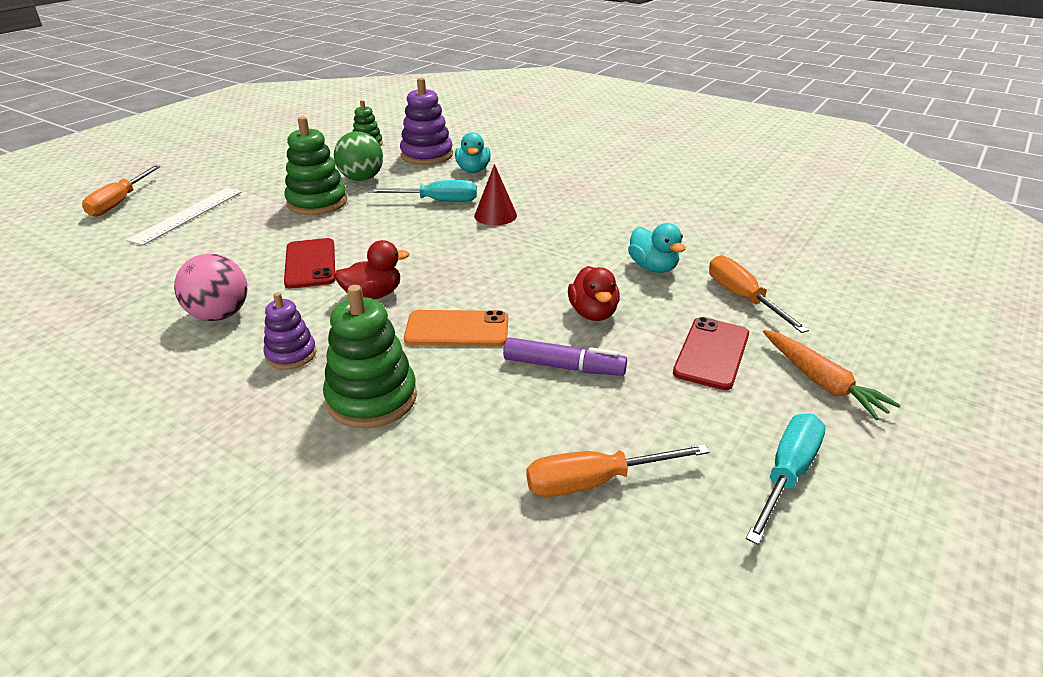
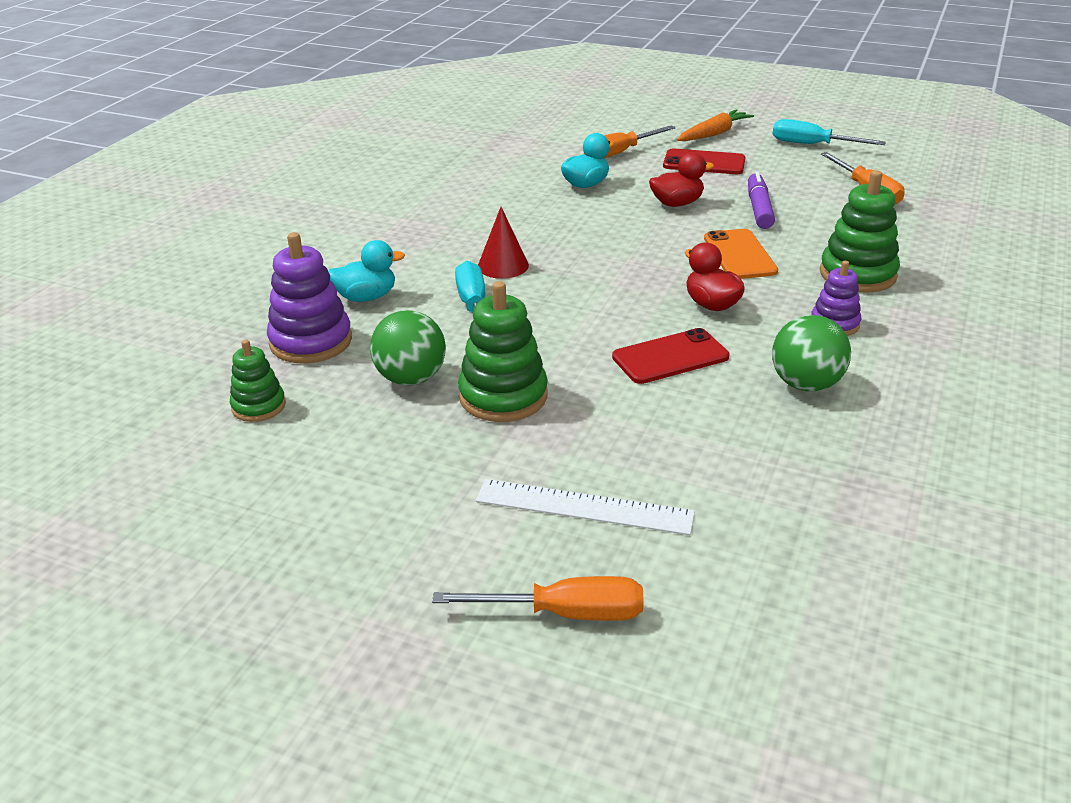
camera: 100 degrees left, 0 degrees up
pink ball [174,254,247,321] -> green ball [772,315,851,392]

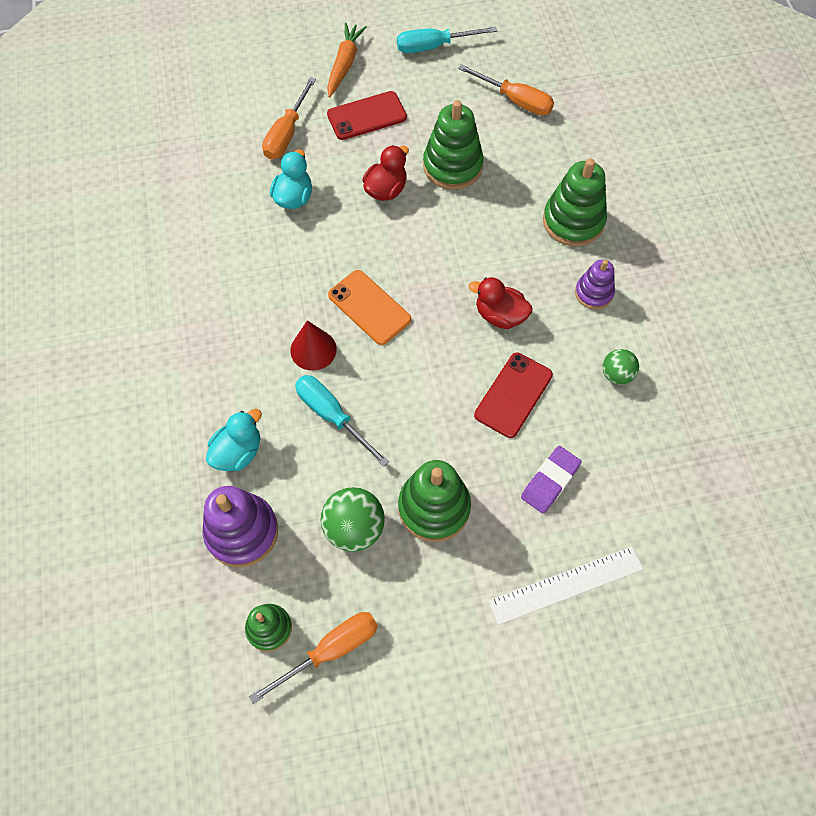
camera: 35 degrees left, 30 degrees up
orange screwdriver [432,576,644,621] -> orange screwdriver moved to [249,612,378,704]
orange phone [704,229,778,279] -> orange phone moved to [328,270,411,345]
purple marker [748,171,775,229] -> green stacking toy [423,100,484,190]
green ball [772,315,851,392] -> green ball [603,349,639,385], size x0.61
none -> purple eraser [521,446,581,514]

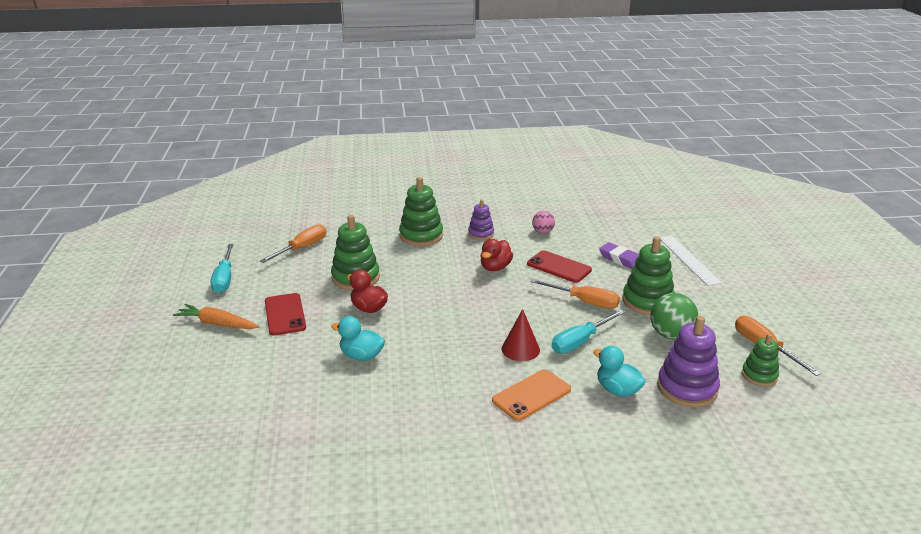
camera: 85 degrees left, 35 degrees down
orange screwdriver [262,77,316,159] -> orange screwdriver moved to [530,279,620,309]
orange phone [328,270,411,345] -> orange phone moved to [492,369,571,421]
green ball [603,349,639,385] -> pink ball [532,211,555,234]

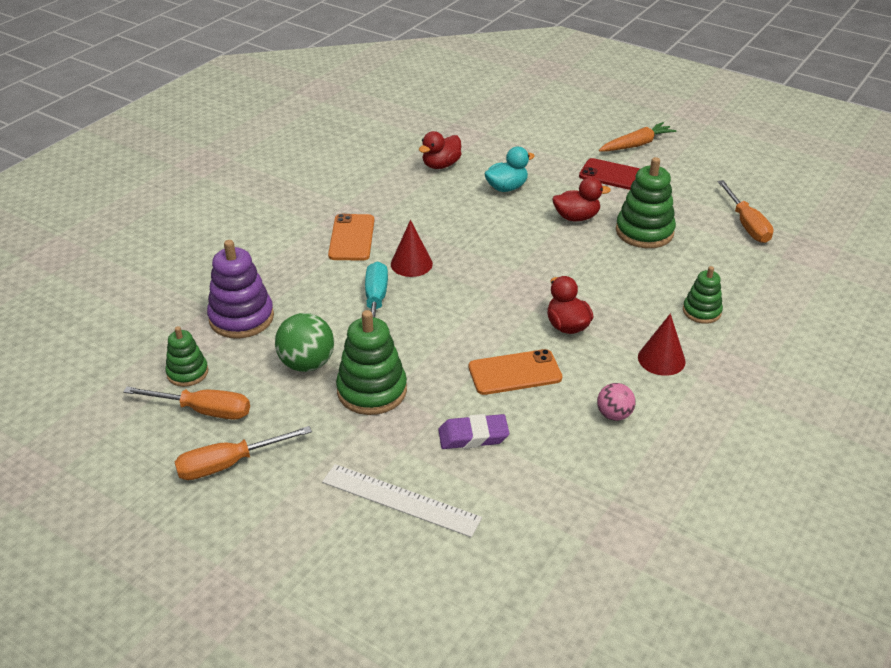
camera: 130 degrees right, 10 degrees up
turquoise screwdriver [211,244,234,293] -> none
green stacking toy [399,177,443,246] -> green stacking toy [683,266,723,324], size x0.60
purple stacking toy [468,200,494,240] -> red cone [638,314,686,376]
red phone [527,250,592,283] -> orange phone [469,349,562,395]
orange screwdriver [530,279,620,309] -> orange screwdriver moved to [175,426,312,480]
turquoise duck [593,346,646,397] -> none
none -> red duck [419,131,462,169]

